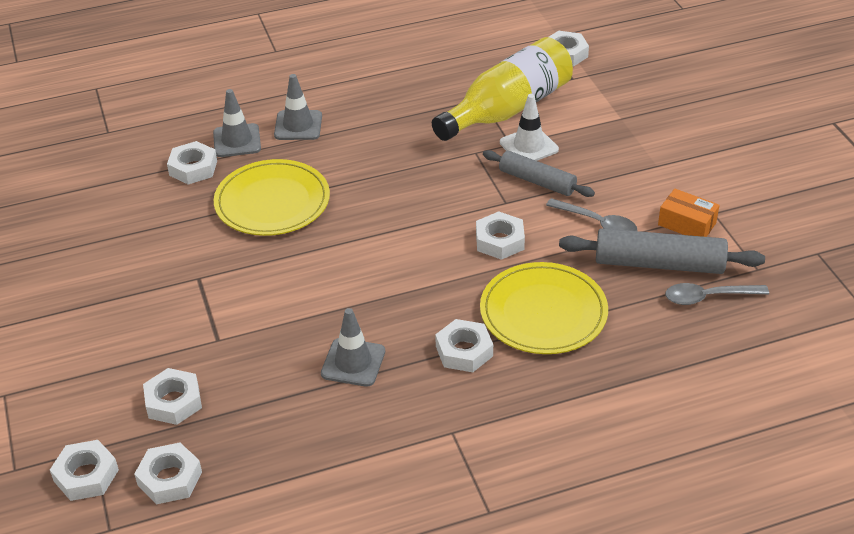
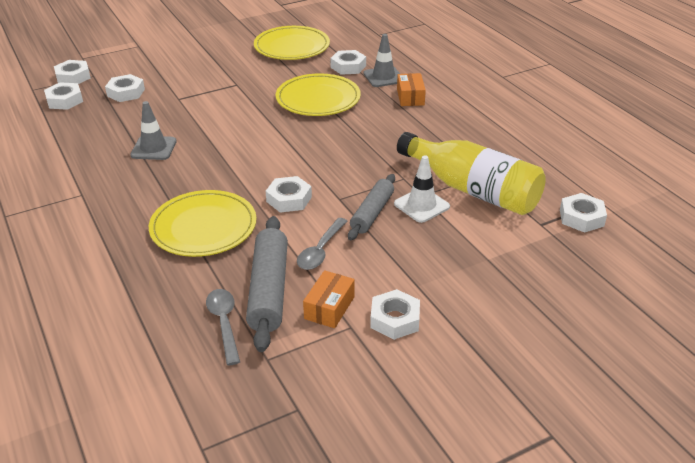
camera: 80 degrees right, 5 degrees down
grey traffic cone [274,74,322,140] -> orange box [397,73,426,106]
white nut [435,319,493,372] -> white nut moved to [370,289,420,340]
none -> yellow plate [254,26,330,60]

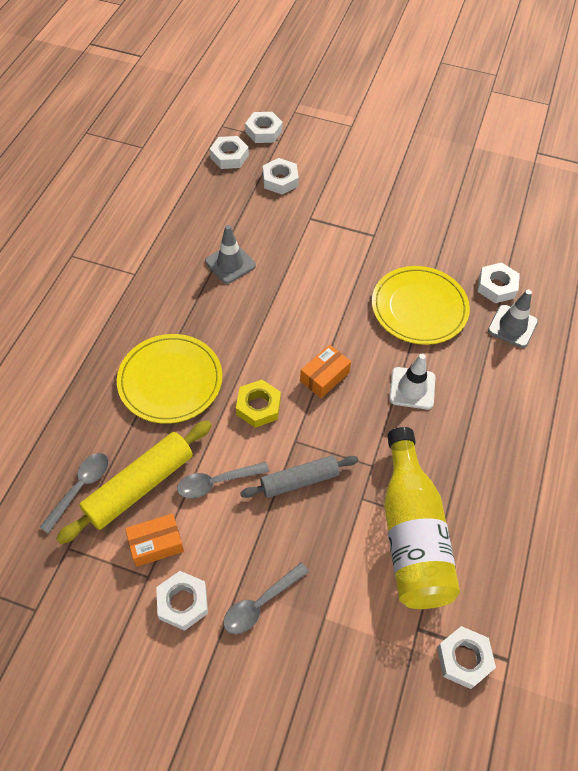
camera: 45 degrees right, 20 degrees up
grey rolling pin [246,216,288,352] -> yellow rolling pin [56,420,212,544]
yellow plate [254,26,330,60] -> none
white nut [266,176,312,213] -> yellow nut [236,380,281,428]
white traffic cone [394,155,450,223] -> white traffic cone moved to [389,354,435,410]
orange box [397,73,426,106] -> orange box moved to [300,345,351,398]
none -> grey spoon [223,563,309,634]

